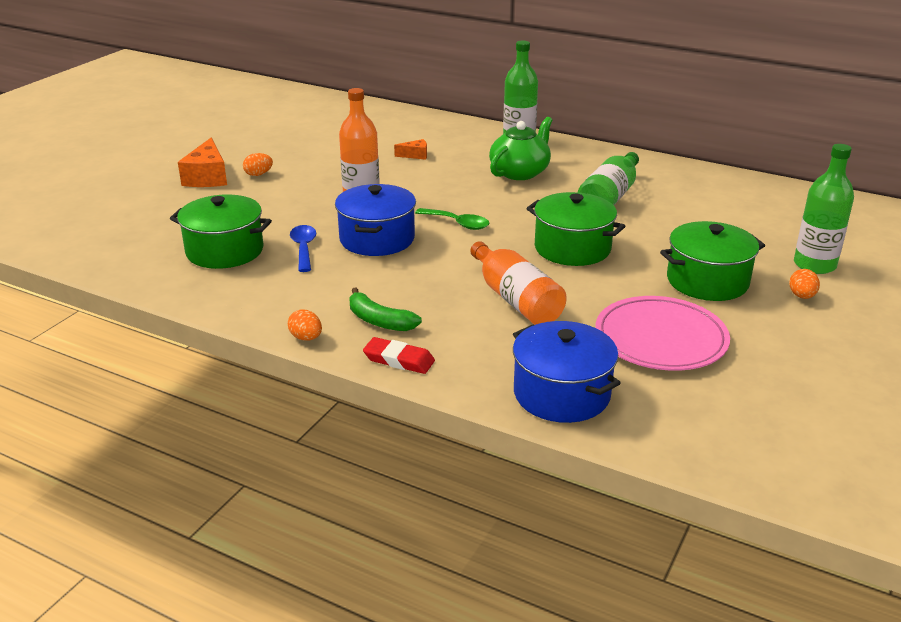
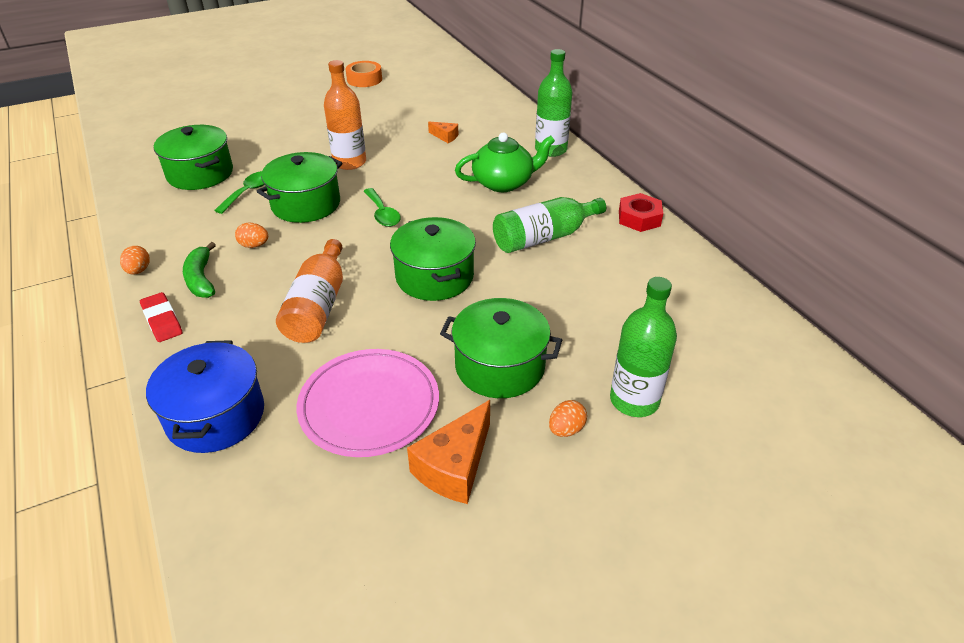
camera: 35 degrees right, 10 degrees up
orange cheese [178,137,227,187] -> orange cheese moved to [407,400,490,504]
orange egg [243,153,273,176] -> orange egg moved to [235,223,268,248]
blue spoon [290,225,316,272] -> green spoon [214,171,265,214]
blue pot [335,184,416,256] -> green pot [257,152,342,223]
none -> orange tape [346,61,382,87]
none -> red nut [619,193,663,232]

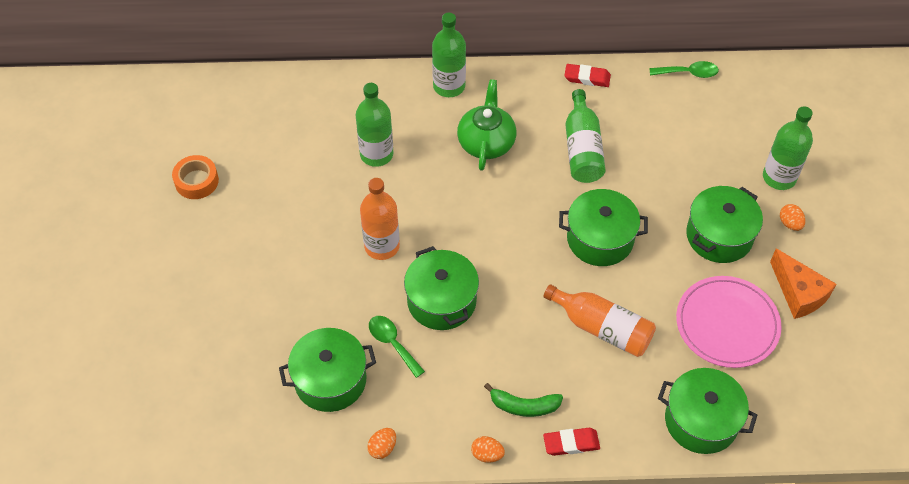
camera: 65 degrees left, 15 degrees up
blue pot [146,340,264,453] -> green pot [658,368,757,454]
orange egg [235,223,268,248] -> orange egg moved to [367,428,396,459]
green spoon [364,188,400,227] -> green spoon moved to [649,61,719,78]
orange cheese [428,122,458,143] -> green bottle [356,83,393,167]
red nut [619,193,663,232] -> red eraser [564,64,611,87]

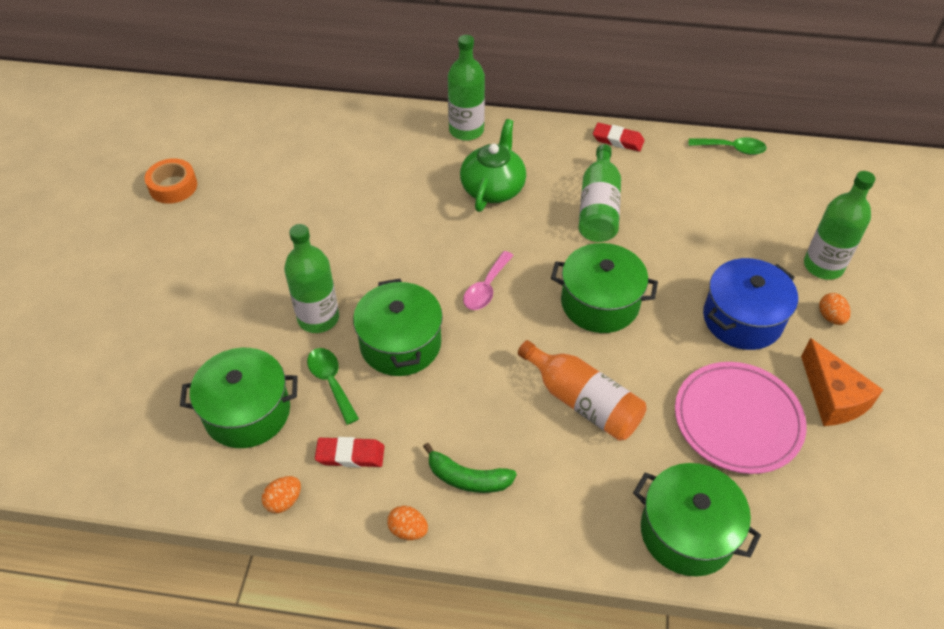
camera: 10 degrees right, 5 degrees down
green bottle [356,83,393,167] -> green bottle moved to [284,224,339,333]
orange bottle [360,178,400,260] -> none
red eraser [543,428,600,456] -> red eraser moved to [315,437,384,468]
green pot [686,186,763,263] -> blue pot [703,258,798,350]
none -> pink spoon [463,251,514,310]

